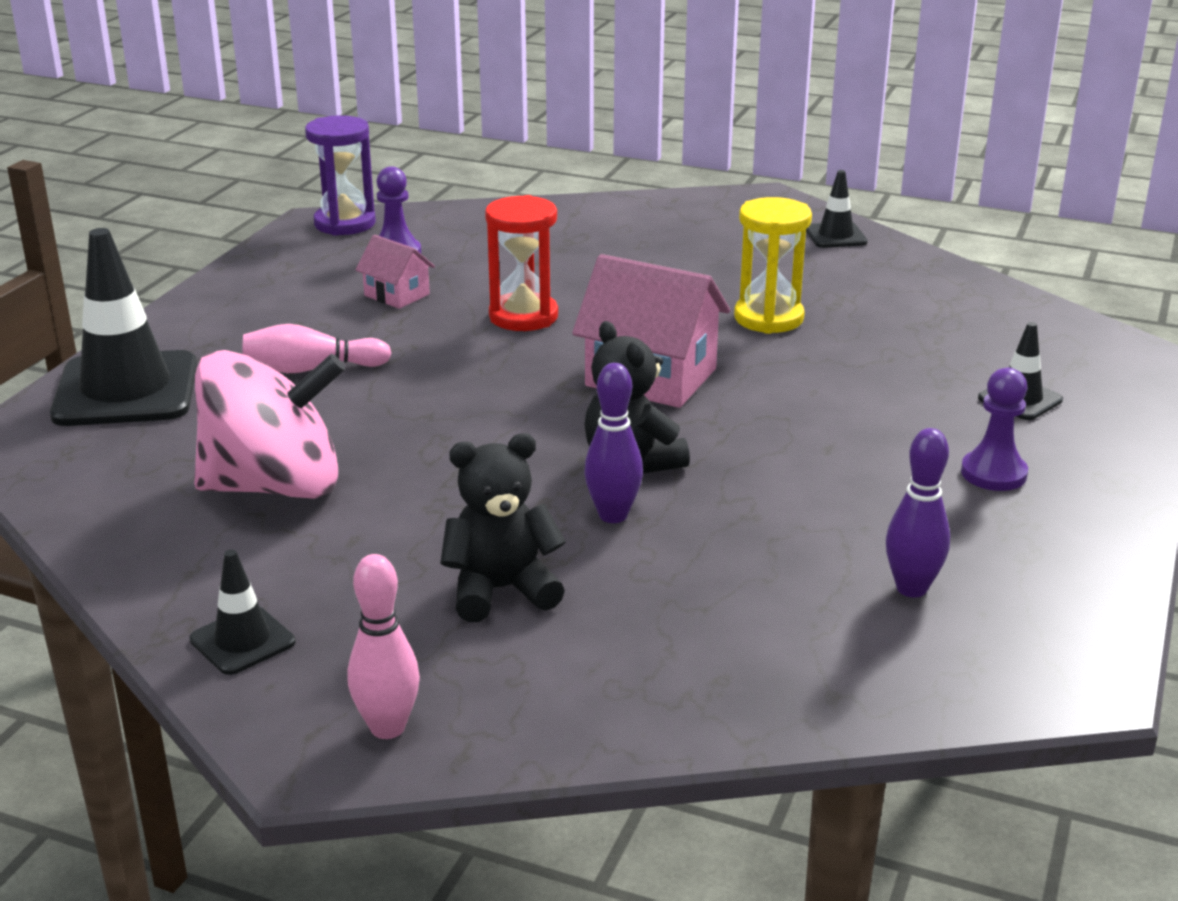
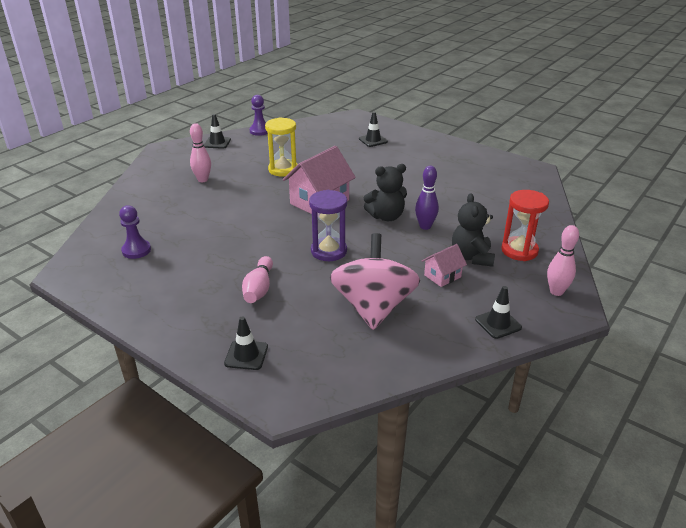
camera: 75 degrees left, 5 degrees up
black traffic cone [50,228,197,426] -> black traffic cone [224,316,268,370], size x0.49
purple hourglass [305,115,376,236] -> purple hourglass moved to [309,190,347,261]
pink house [355,235,435,309] -> pink house moved to [422,244,467,287]
red hourglass [485,195,558,331] -> red hourglass moved to [501,190,549,261]
purple bowling pin [886,428,950,597] -> none
purple pawn [961,368,1028,491] -> purple pawn moved to [249,95,268,136]
none -> pink bowling pin [190,123,211,182]

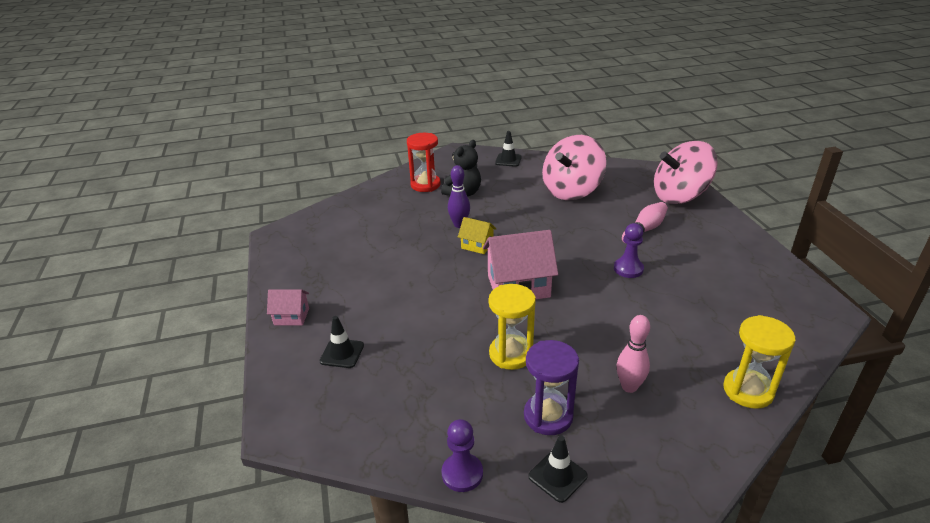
camera: 140 degrees left, 0 degrees up
purple pawn [119,205,151,259] -> purple pawn moved to [614,223,644,278]
black traffic cone [224,316,268,370] -> pink spinning top [654,141,718,204]
purple hourglass [309,190,347,261] -> purple hourglass moved to [524,340,579,435]
black teddy bear [364,164,407,221] -> yellow house [458,217,496,254]
pink house [422,244,467,287] -> pink house moved to [267,289,309,326]
pink bowling pin [547,225,579,296] -> none
none -> yellow hourglass [723,315,795,409]

